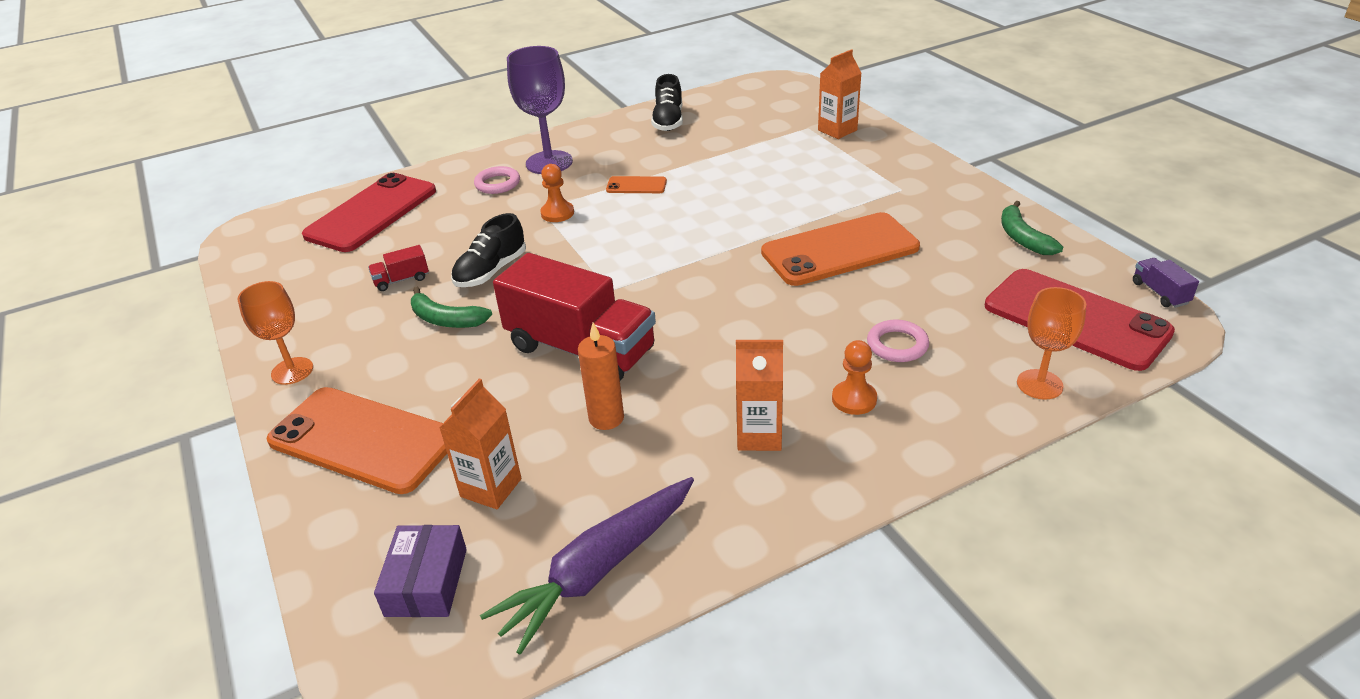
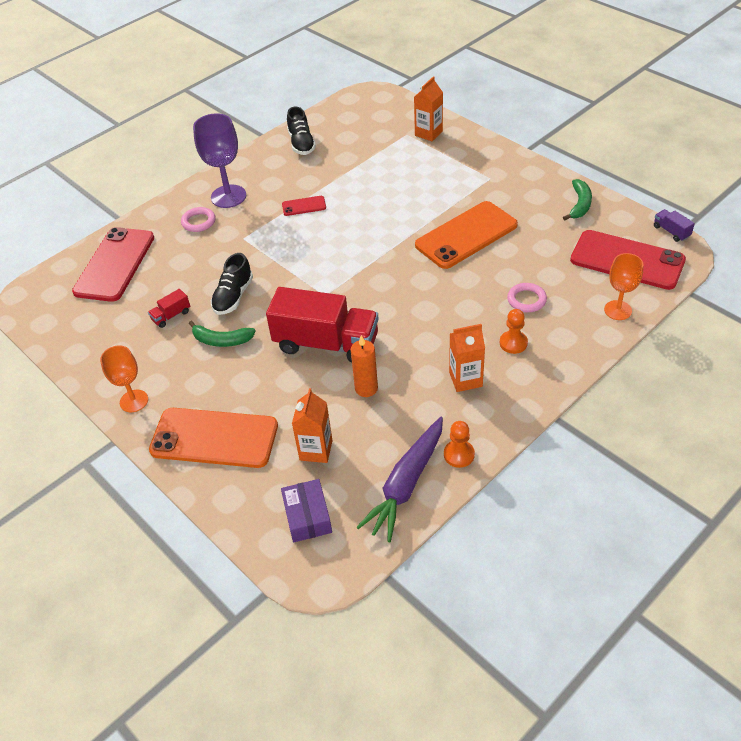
camera: 15 degrees left, 10 degrees up
orange pawn [540,164,574,222] -> orange pawn moved to [444,421,475,468]
orange phone [606,176,667,193] -> red phone [282,196,326,216]
green banana [1001,201,1063,255] -> green banana turned 135 degrees counterclockwise [563,179,592,221]

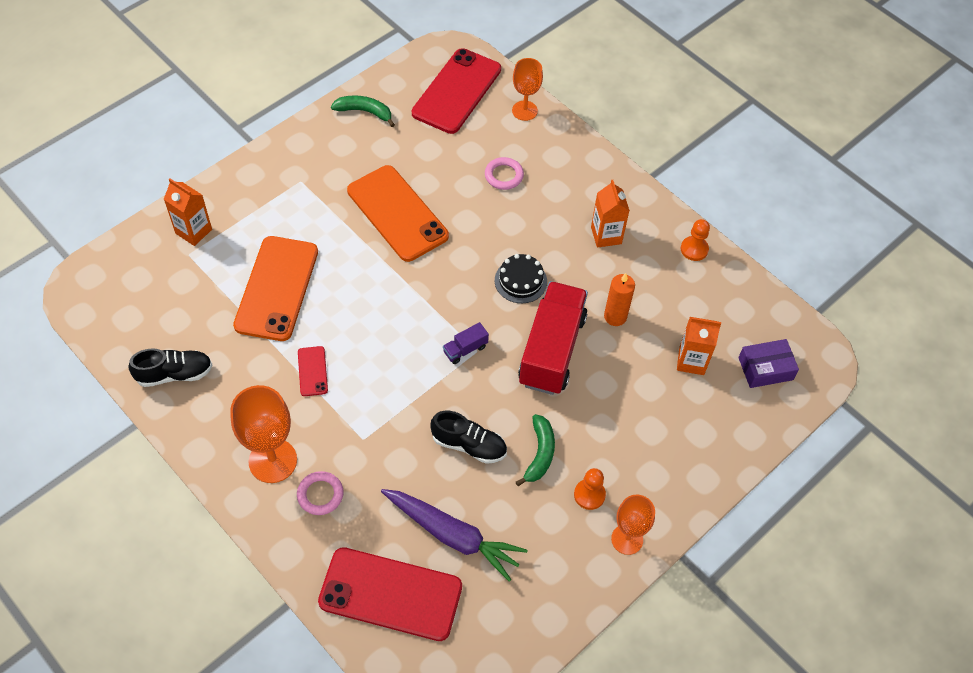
camera: 95 degrees left, 10 degrees up
red truck [148,289,190,328] -> none
orange phone [149,408,278,468] -> orange phone moved to [233,236,318,341]
purple goblet [193,113,246,208] -> orange goblet [230,385,297,483]
purple carrot [356,417,443,542] -> purple carrot moved to [381,489,527,582]
orange pawn [500,309,528,354] -> orange pawn moved to [574,468,606,510]
purple truck [654,209,695,242] -> purple truck moved to [443,322,489,364]
none -> black cake [495,254,547,303]

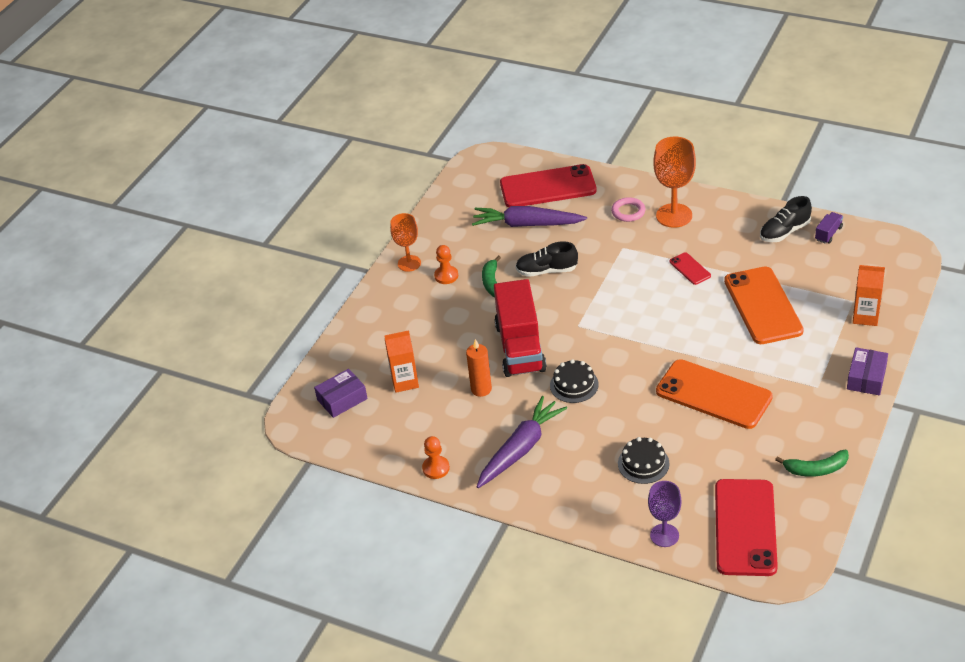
camera: 165 degrees right, 15 degrees down
purple truck [443,322,489,364] -> purple truck moved to [815,212,843,244]
pink ring [485,157,524,190] -> black cake [618,437,670,484]
orange goblet [512,58,543,121] -> purple goblet [648,481,682,547]
orange carton [591,180,630,248] -> purple carrot [477,396,567,488]
none -> purple box [847,347,888,395]

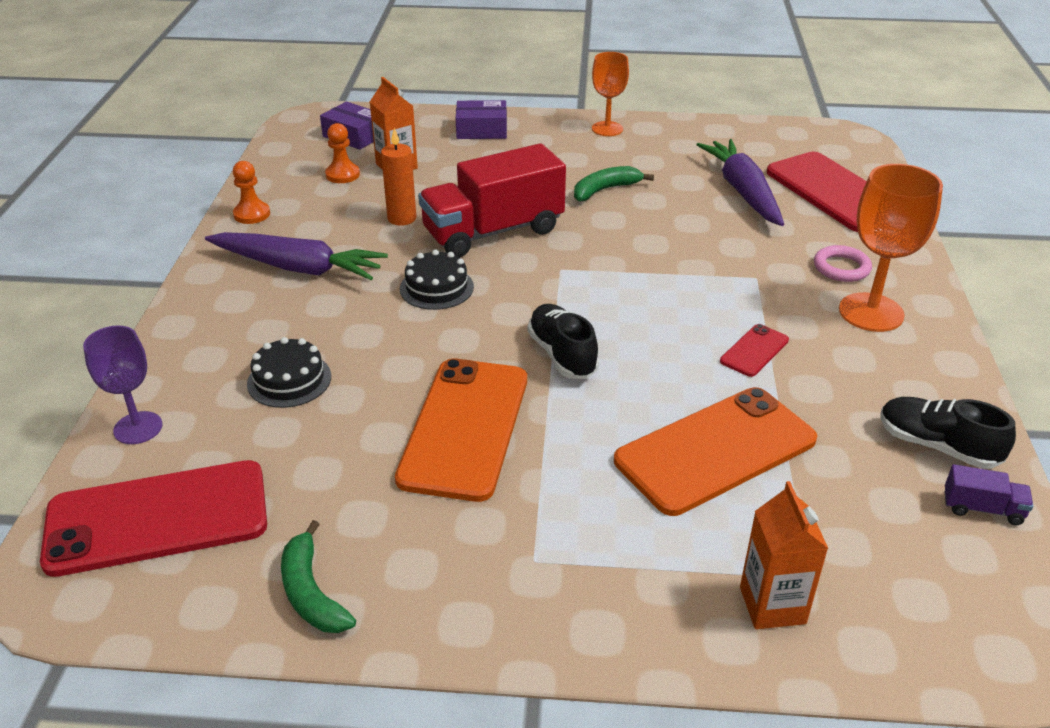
camera: 65 degrees right, 5 degrees down
orange pawn [434,245,458,284] -> orange pawn moved to [325,123,360,183]
black shoe [515,241,578,277] -> black shoe moved to [528,304,599,379]
purple box [847,347,888,395] -> purple box moved to [456,100,507,139]

